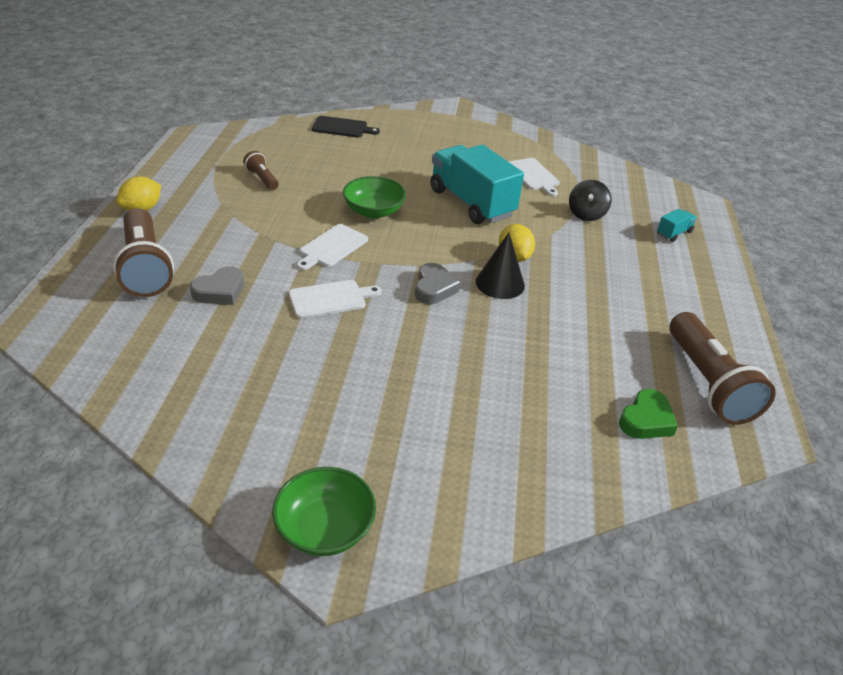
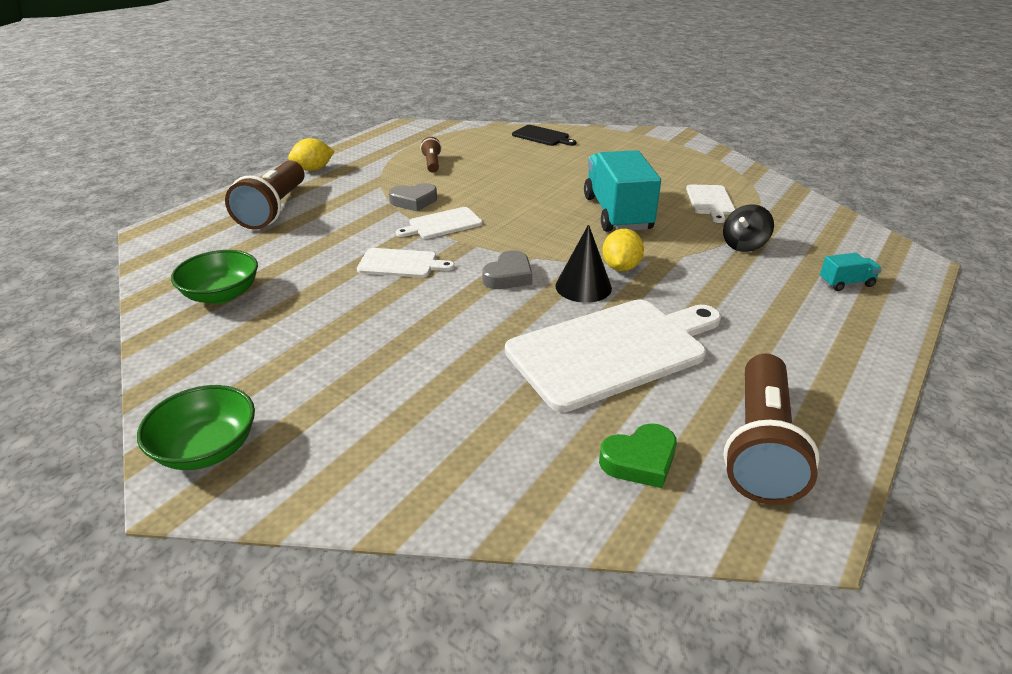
camera: 30 degrees right, 5 degrees down
grey heart [190,267,244,305] -> grey heart moved to [389,183,437,211]
green bowl [343,176,406,219] -> green bowl moved to [171,250,258,304]
none -> white cutting board [505,300,721,412]

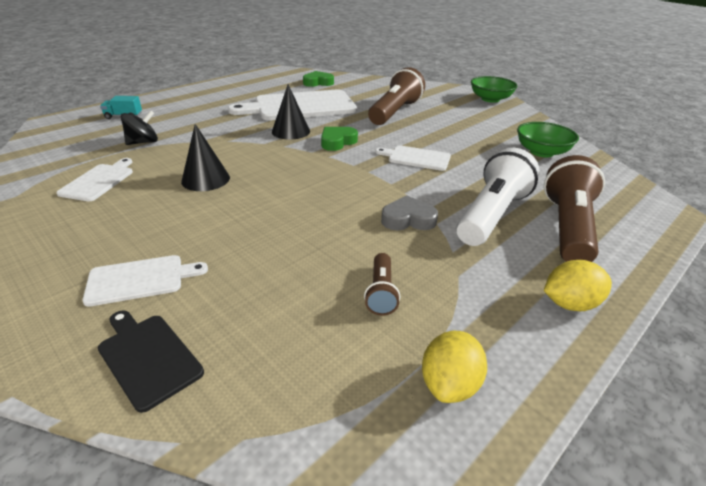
camera: 170 degrees left, 0 degrees up
white cutting board [396,207,483,239] -> white cutting board moved to [83,255,208,307]
grey heart [482,250,532,289] -> green heart [321,127,358,151]
turquoise truck [584,150,661,232] -> black cone [181,124,230,191]
yellow lemon [602,229,644,271] -> yellow lemon moved to [422,331,487,403]
brown flashlight [723,354,820,505] -> brown flashlight moved to [368,67,425,125]
none -> white flashlight [456,148,540,246]

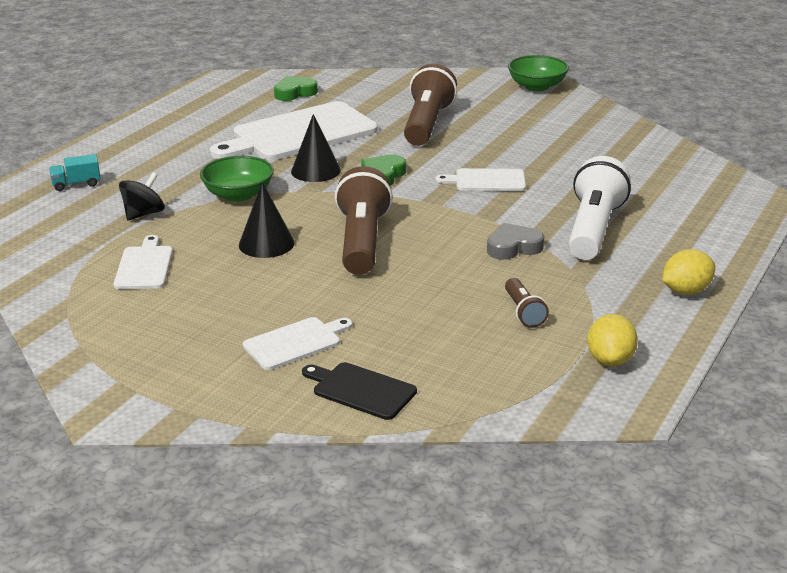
camera: 15 degrees left, 5 degrees down
green bowl [517,122,579,157] -> green bowl moved to [200,156,274,202]
brown flashlight [544,155,605,262] -> brown flashlight moved to [335,166,393,275]

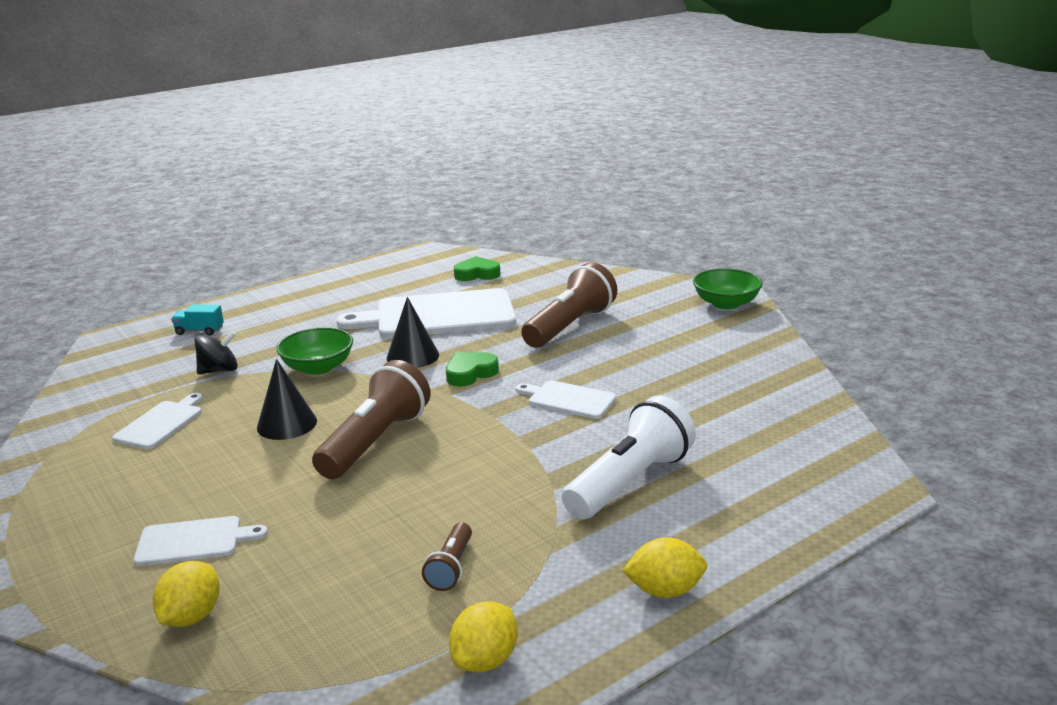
camera: 25 degrees right, 5 degrees down
black cutting board [302,362,417,420] -> yellow lemon [153,561,220,627]
grey heart [487,223,544,260] -> none

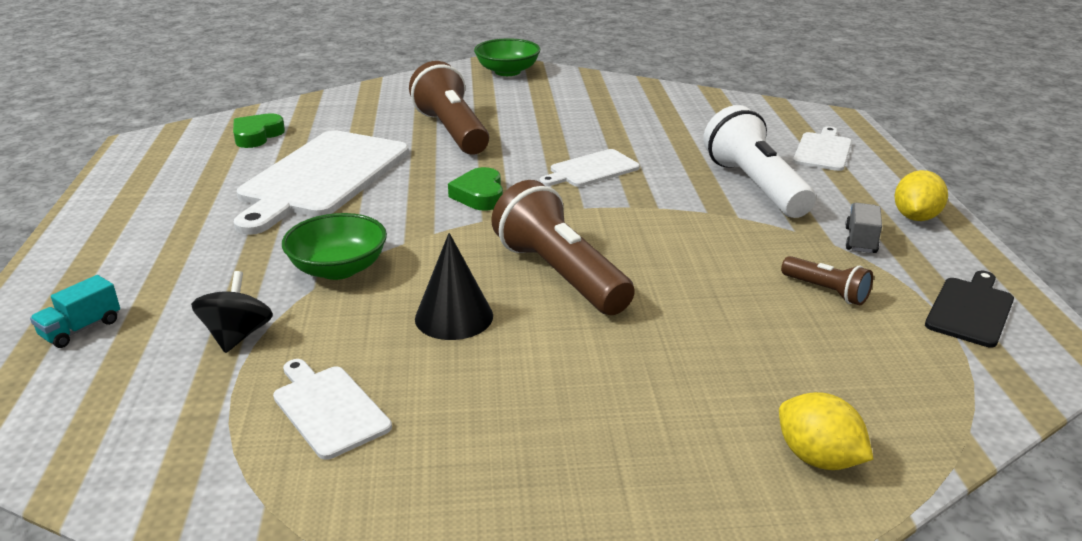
camera: 60 degrees left, 5 degrees up
white cutting board [134,516,268,566] -> white cutting board moved to [793,126,852,171]
black cone [387,297,439,368] -> none
yellow lemon [449,601,518,672] -> black cutting board [925,271,1014,348]
none -> grey truck [845,203,882,253]

